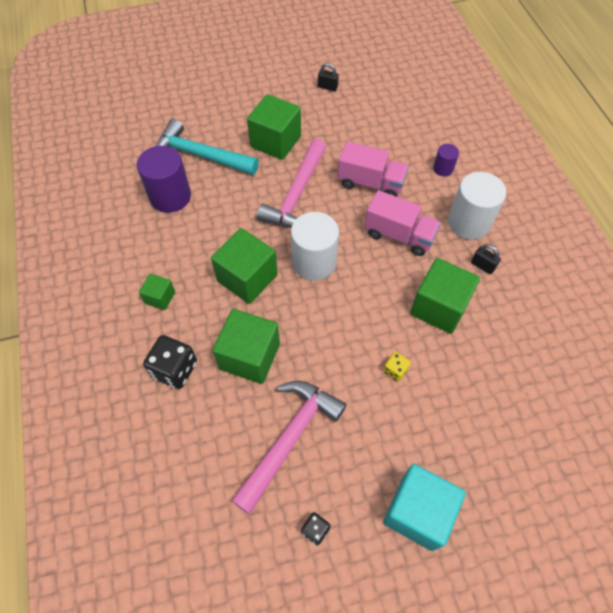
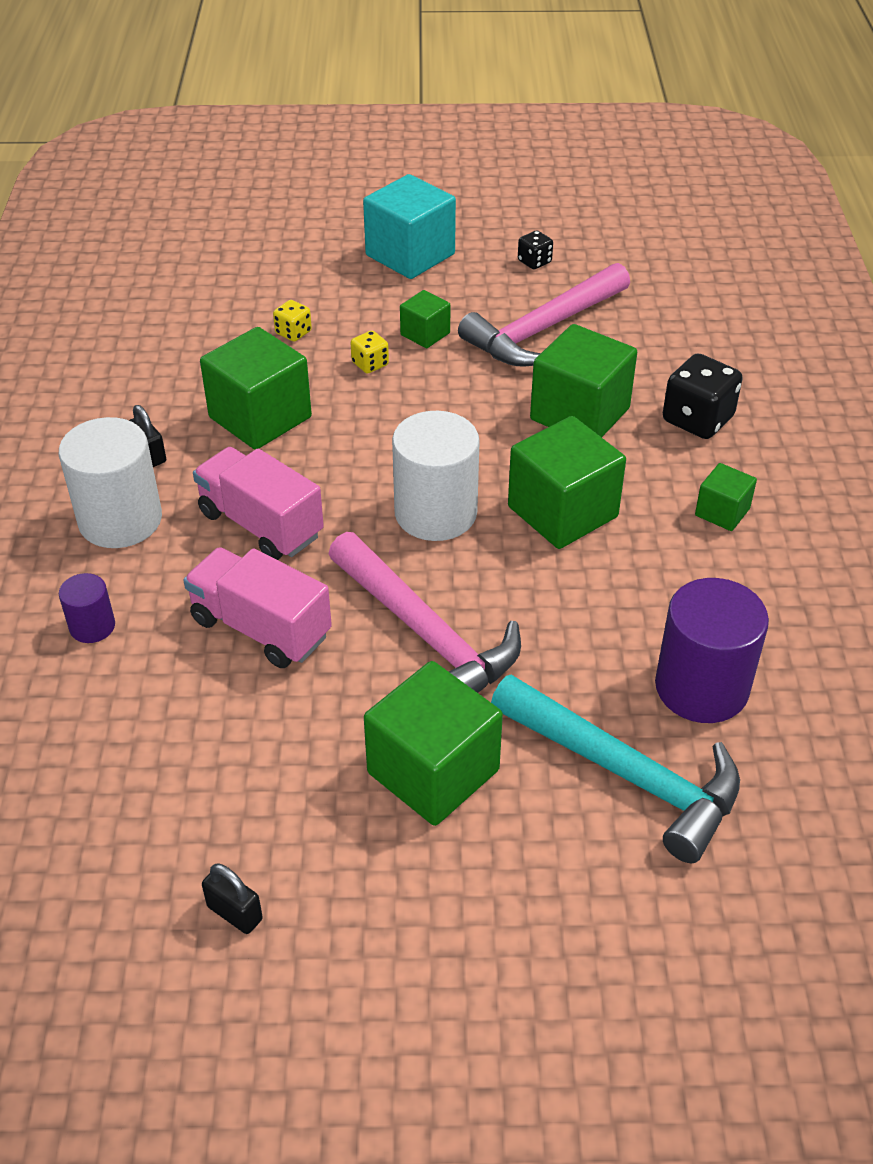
camera: 165 degrees left, 15 degrees down
pink hammer [257,139,326,228] -> pink hammer turned 105 degrees clockwise [329,532,521,693]
none -> yellow dice [273,300,312,342]
none -> green cube [400,290,450,348]

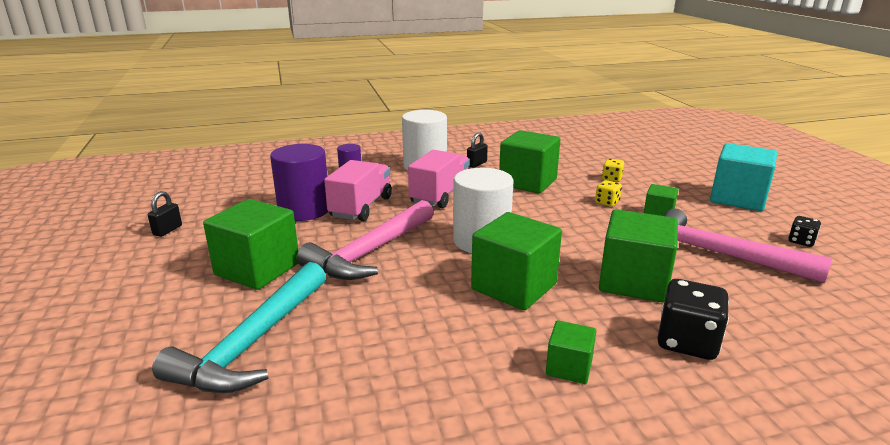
camera: 75 degrees right, 20 degrees down
purple cylinder [655,578,769,723] -> purple cylinder moved to [270,144,328,221]

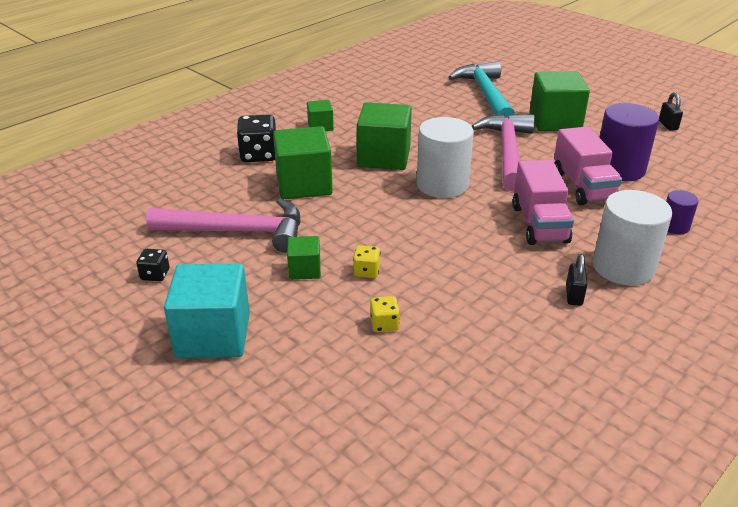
camera: 150 degrees right, 10 degrees up
green cube [499,130,560,194] -> none

